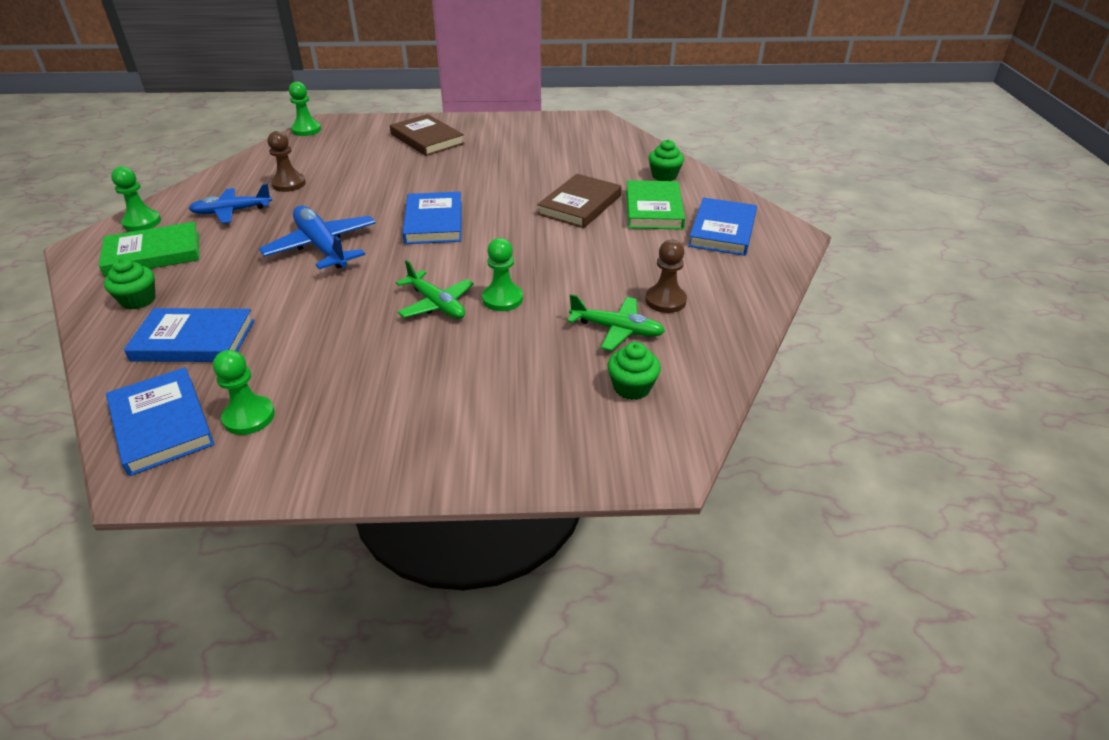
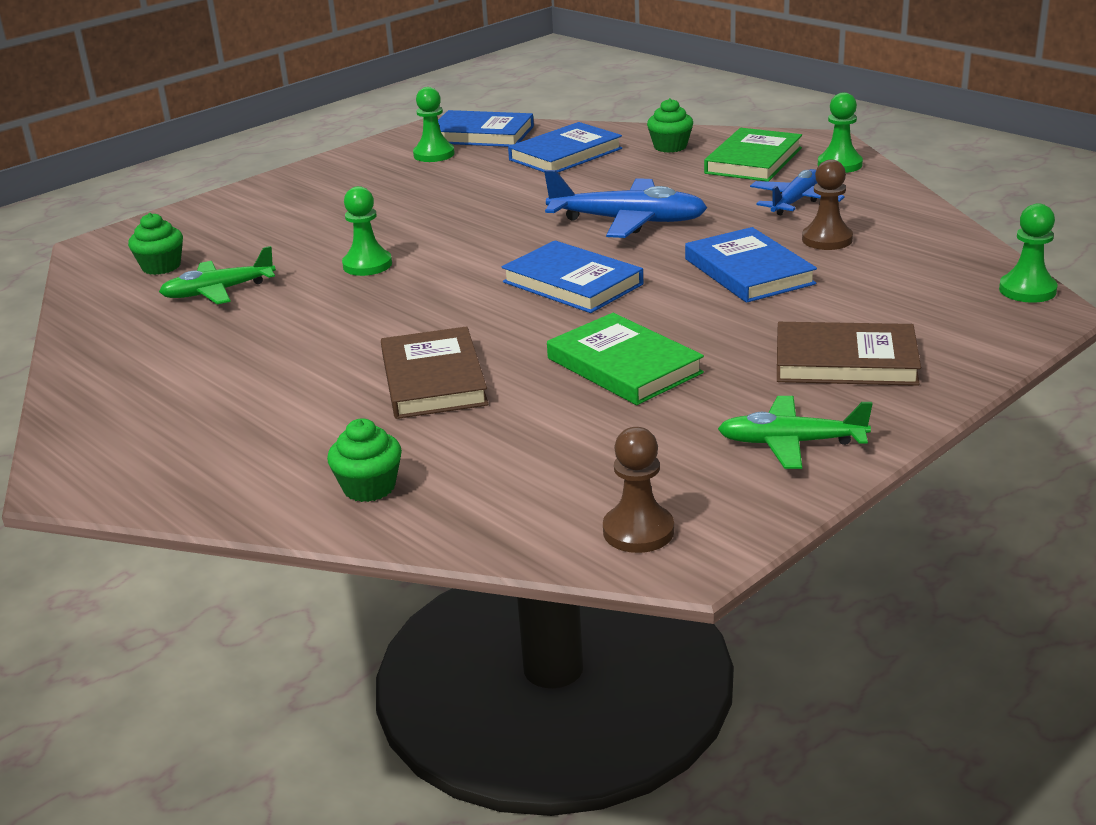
camera: 140 degrees right, 10 degrees down
green plane [396,260,474,319] -> green plane moved to [718,396,873,469]
green book [626,180,685,230] -> green book moved to [547,313,704,405]
brown pawn [645,240,687,313] -> brown pawn moved to [603,427,674,553]
blue book [688,197,757,256] -> blue book moved to [685,227,817,303]

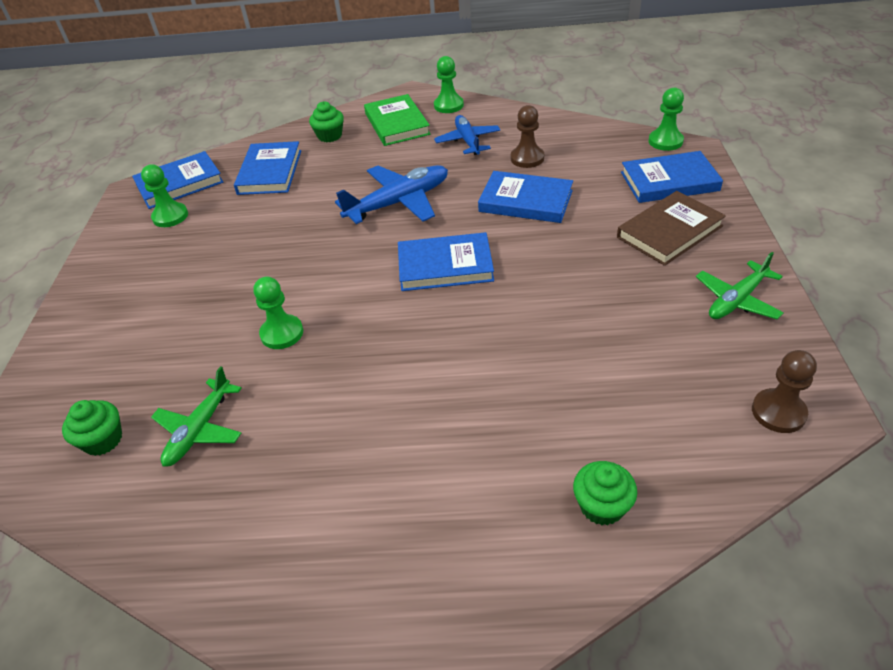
camera: 45 degrees left, 15 degrees up
brown book [381,326,488,419] -> none
green book [547,313,704,405] -> none
none -> blue book [621,151,723,203]

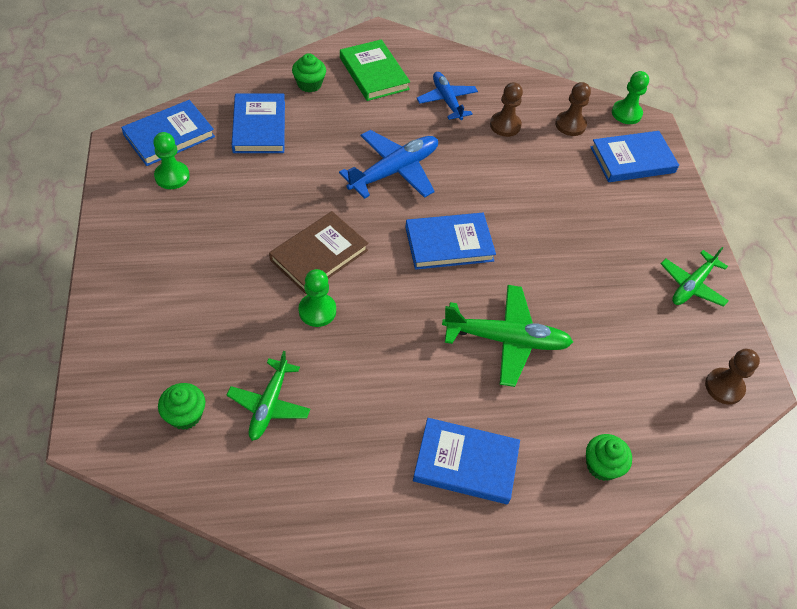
camera: 15 degrees left, 10 degrees up
green pawn [434,56,464,113] -> none
blue book [478,171,573,223] -> blue book moved to [413,418,520,504]
brown book [617,191,726,266] -> brown book moved to [269,211,368,294]
none -> green plane [442,285,573,387]
none -> brown pawn [555,82,591,136]

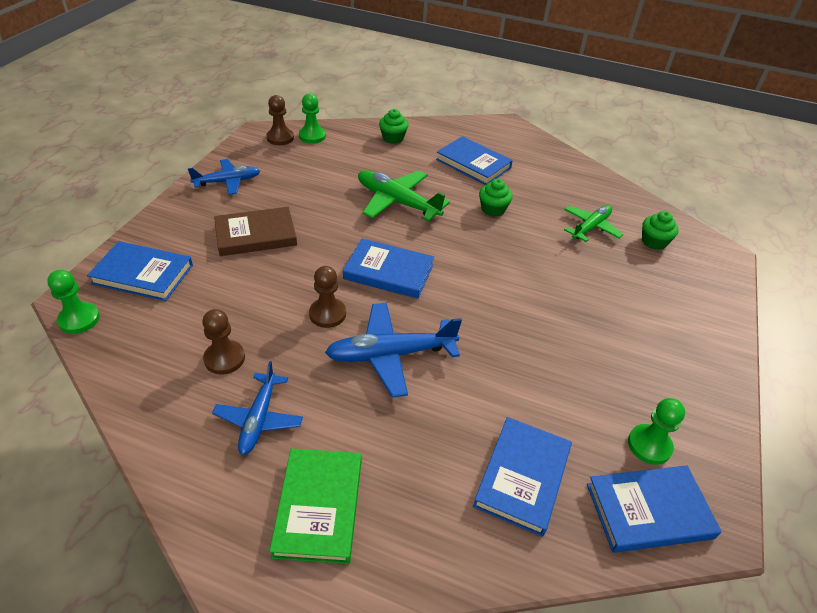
camera: 150 degrees left, 10 degrees down
brown book [269,211,368,294] -> brown book moved to [214,207,297,256]
green cupcake [292,53,326,92] -> green cupcake moved to [479,179,513,217]
green pawn [299,269,336,327] -> green pawn moved to [299,94,326,143]
brown pawn [555,82,591,136] -> brown pawn moved to [309,266,346,328]
green plane [661,247,729,307] -> blue plane [188,159,260,195]

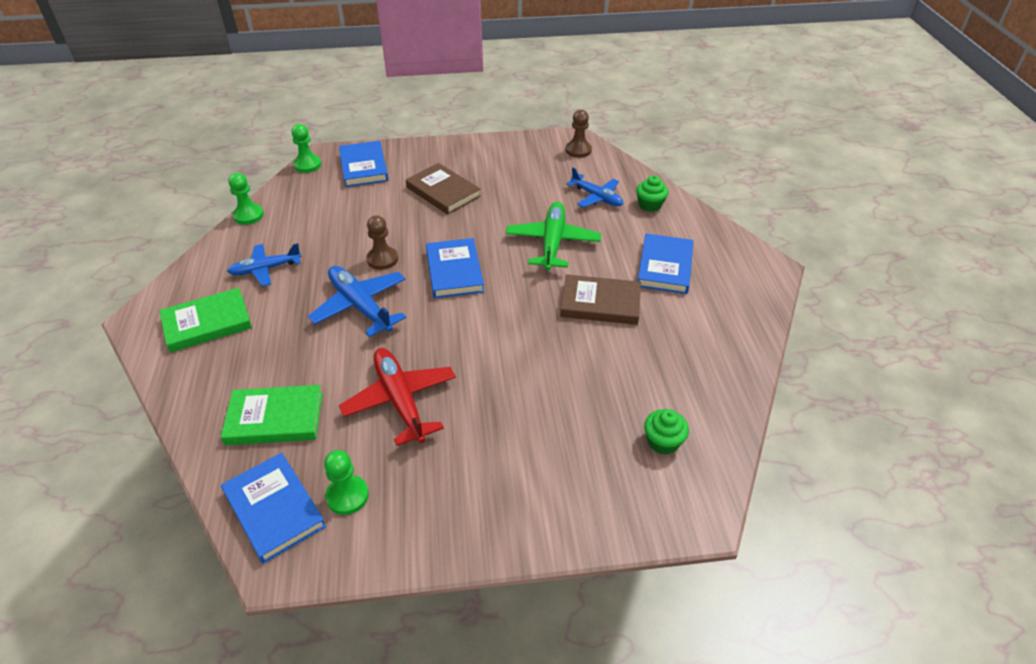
camera: 65 degrees right, 0 degrees up
blue plane [188,159,260,195] -> blue plane moved to [566,168,623,207]
brown pawn [202,309,245,374] -> none
green pawn [299,94,326,143] -> green pawn moved to [228,173,264,225]
blue book [473,417,572,537] -> green book [221,385,323,445]
green cupcake [479,179,513,217] -> brown book [560,274,641,325]
green plane [564,205,623,242] -> none
none -> red plane [339,348,456,446]

